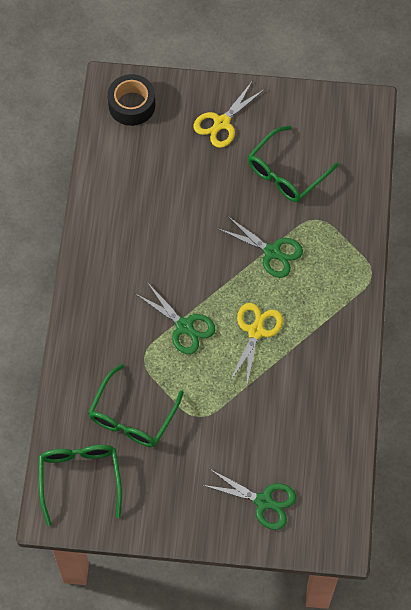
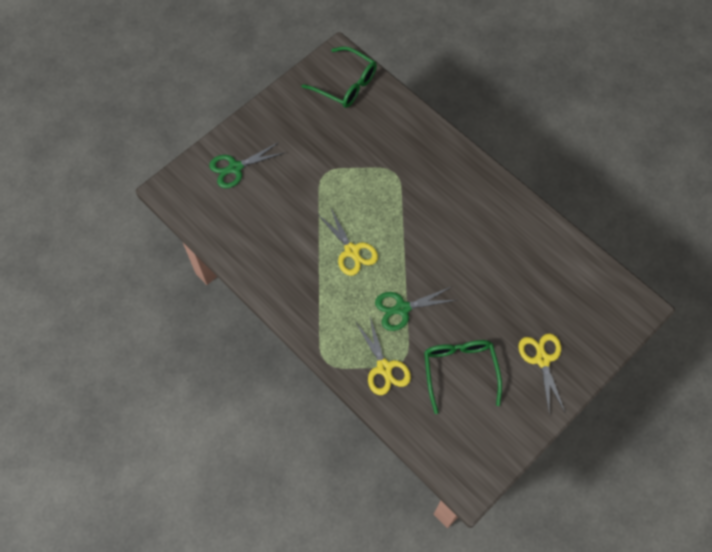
camera: 130 degrees right, 0 degrees up
green glasses [88,364,184,447] -> none
black tape [107,74,155,126] -> none
green scissors [136,282,216,354] -> none
none -> yellow scissors [355,317,411,395]

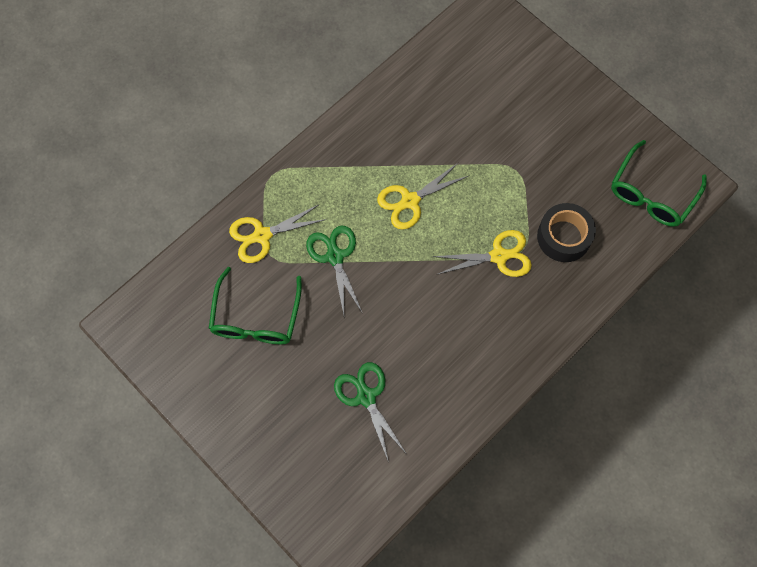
camera: 90 degrees right, 5 degrees up
green scissors [209,142,284,189] -> green scissors moved to [334,362,406,463]
green glasses [424,340,502,414] -> green glasses turned 105 degrees clockwise [209,267,302,344]
yellow scissors [518,333,565,415] -> yellow scissors moved to [433,230,532,277]
none -> black tape [537,203,596,262]

